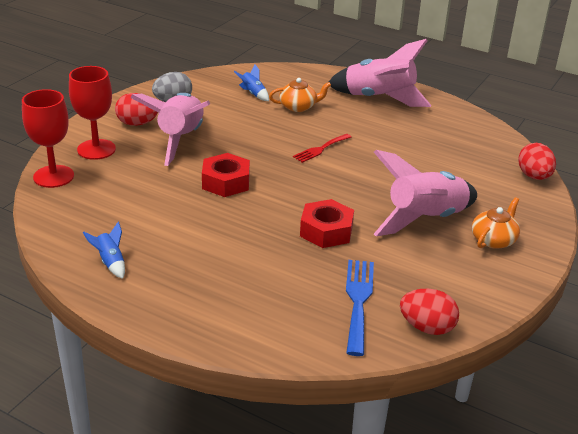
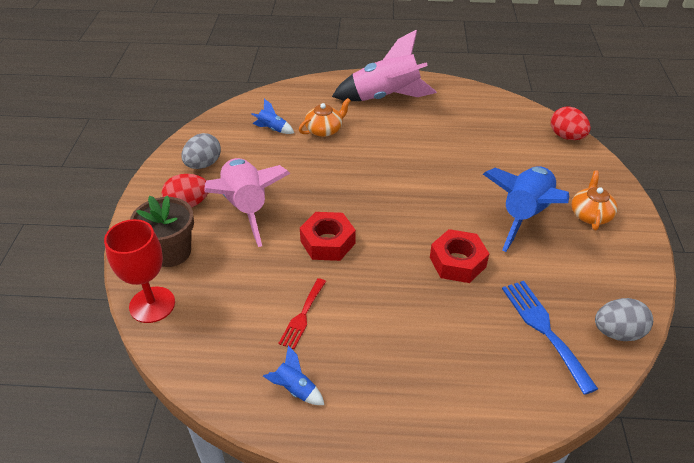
camera: 25 degrees left, 10 degrees up
red goblet [69,66,116,160] -> brown flower pot [130,195,194,267]
red fork [293,134,351,163] -> red fork moved to [278,278,326,349]
pink rocket [374,150,477,236] -> blue rocket [483,166,569,252]
red egg [400,289,459,335] -> grey egg [595,298,653,341]

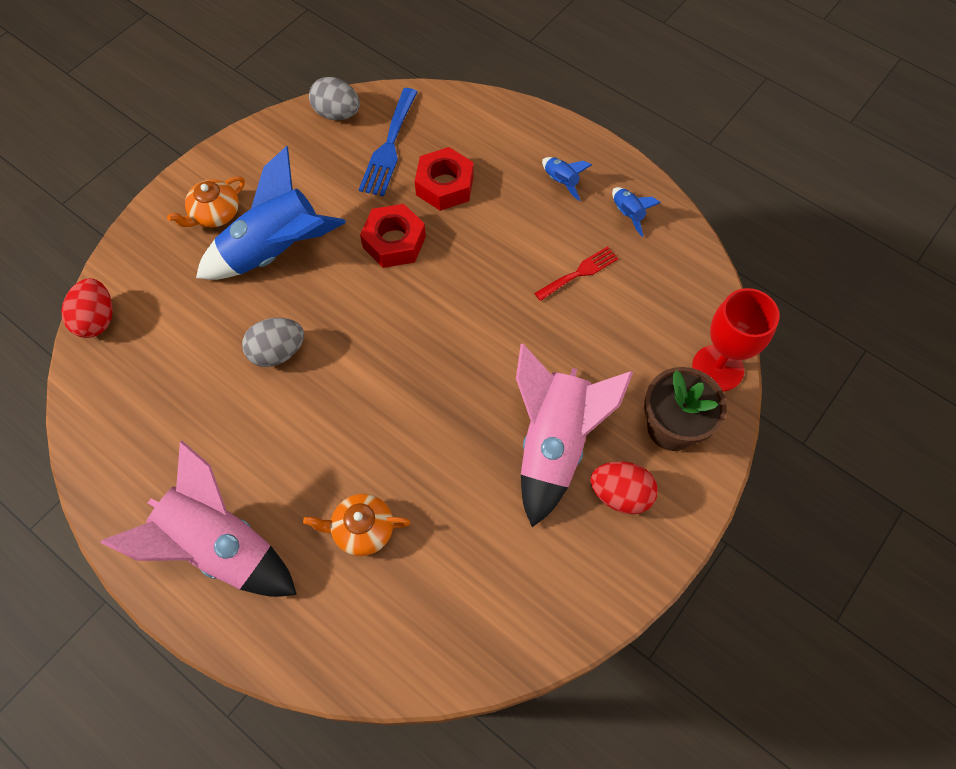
camera: 145 degrees left, 20 degrees up
grey egg [182,133,221,169] -> grey egg moved to [242,318,304,367]
blue rocket [251,99,294,134] -> blue rocket moved to [542,157,592,201]
red nut [300,212,356,261] -> red nut moved to [415,147,474,211]

